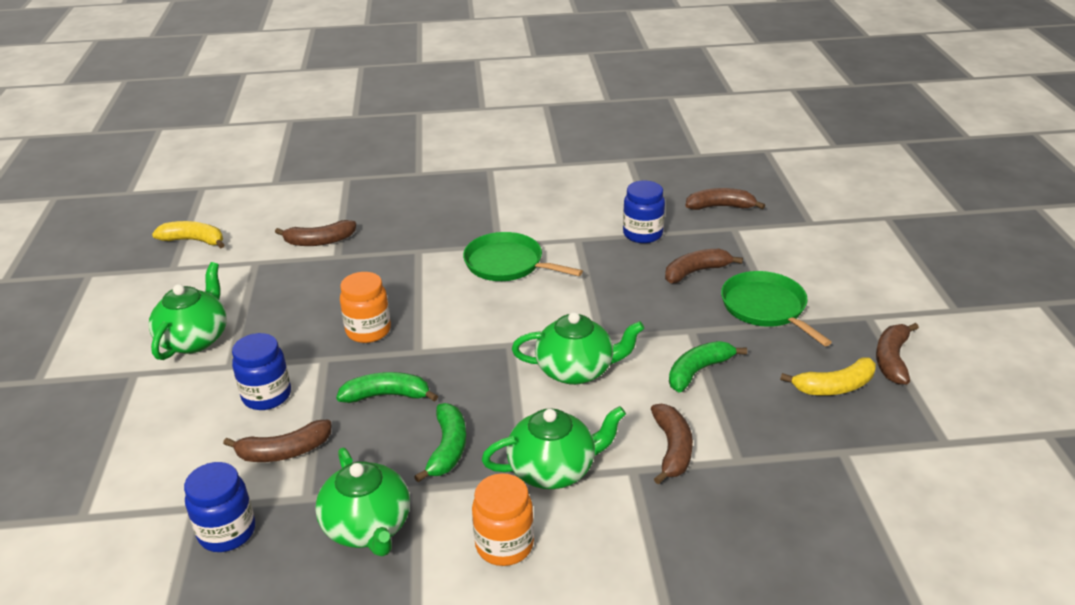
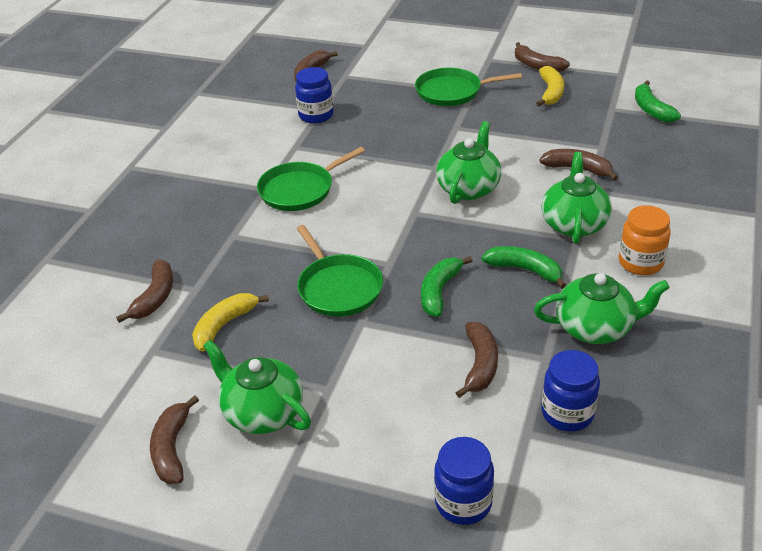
camera: 65 degrees left, 5 degrees up
yellow banana [152,221,224,248] -> yellow banana moved to [192,293,269,352]
blue jar [232,333,291,410] -> blue jar moved to [434,437,494,525]
orange jar [340,272,391,343] -> green pan [297,225,383,317]
brown banana [665,249,743,283] -> brown banana moved to [150,395,199,484]
green banana [669,341,747,392] -> green banana moved to [635,80,681,122]

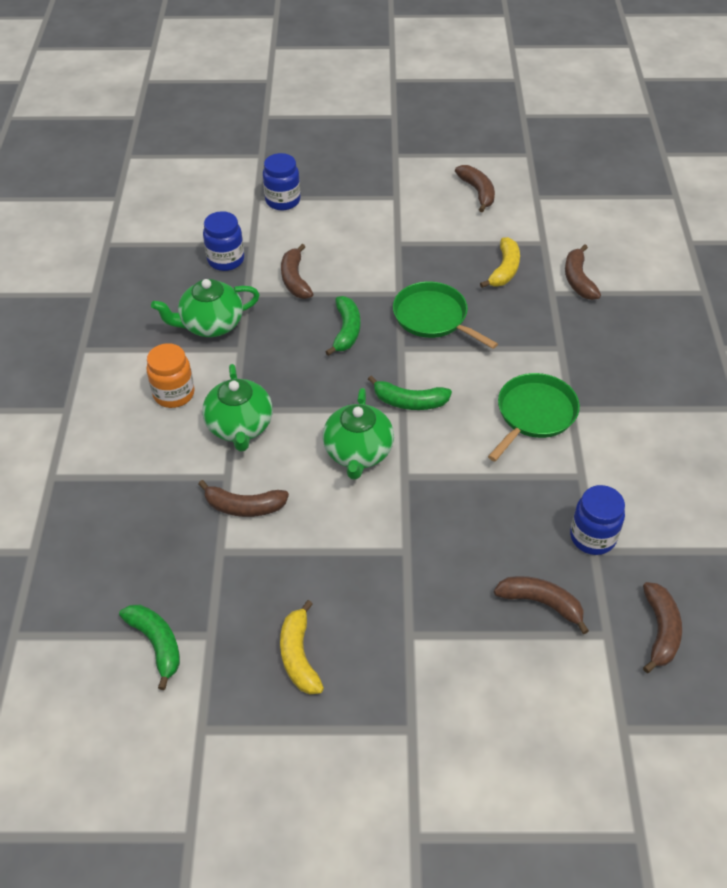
camera: 160 degrees right, 10 degrees up
green teapot [203,340,311,434] -> none
green pan [415,67,522,106] -> none
green banana [481,246,567,289] -> green banana moved to [368,375,452,410]
brown banana [515,42,570,72] -> brown banana moved to [494,576,589,634]

